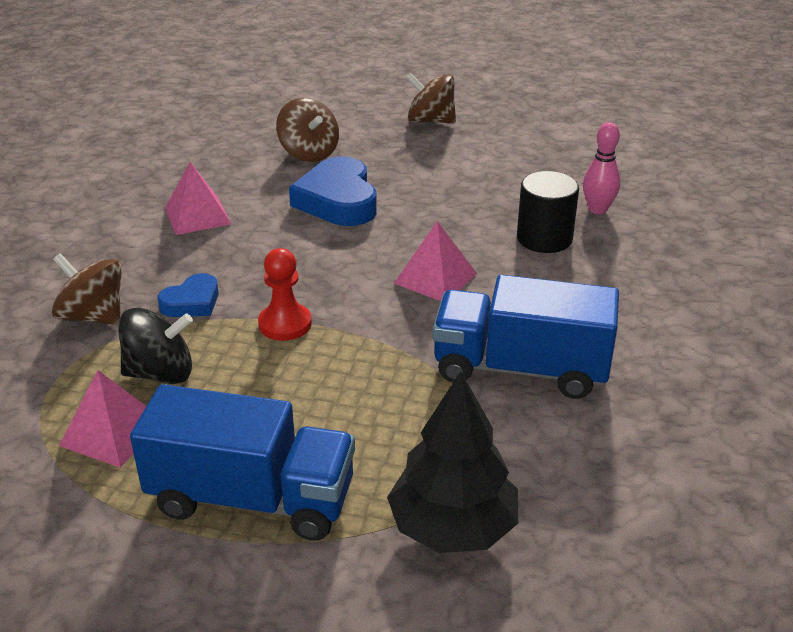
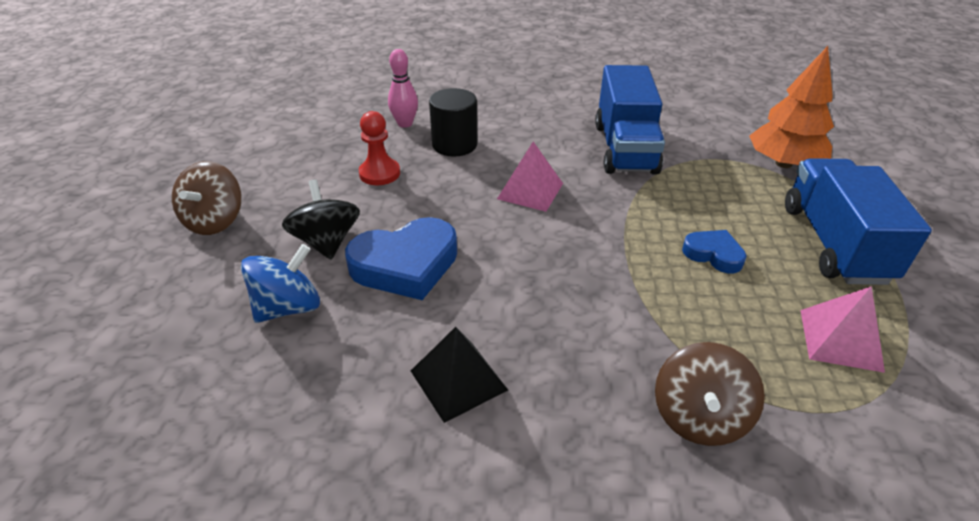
camera: 100 degrees left, 5 degrees up
black spinning top [118,308,193,384] -> black spinning top moved to [282,180,360,260]
blue heart [157,273,219,317] -> blue heart moved to [682,230,747,273]
pink pyramid [165,162,231,235] -> black pyramid [411,327,508,423]
red pawn [258,248,312,341] -> red pawn moved to [359,111,400,185]
brown spinning top [276,98,339,162] -> blue spinning top [241,244,320,323]
black tree [387,371,518,553] -> orange tree [749,46,834,168]

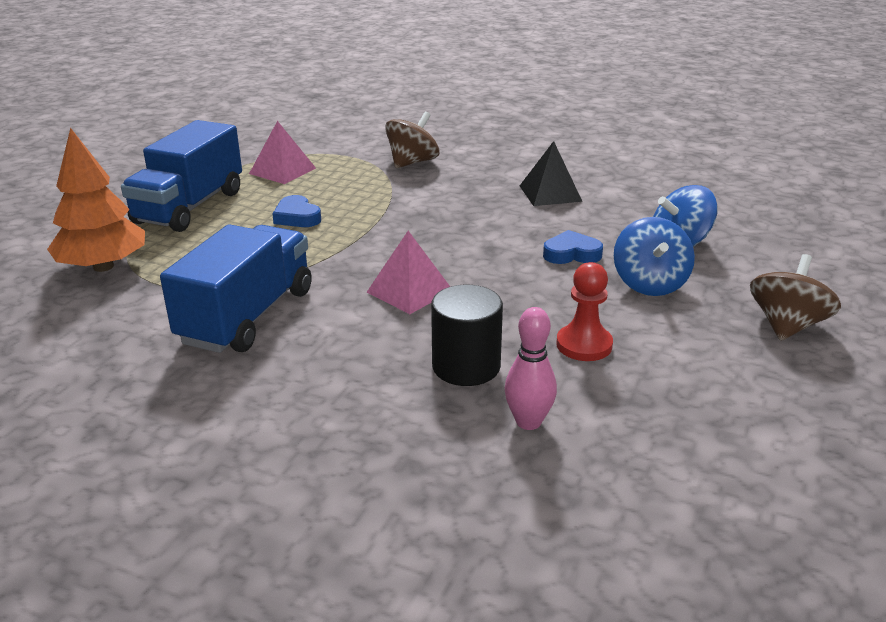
camera: 160 degrees left, 10 degrees down
black spinning top [282,180,360,260] -> blue spinning top [614,217,695,296]
blue heart [345,217,457,300] -> blue heart [543,230,603,264], size x0.55

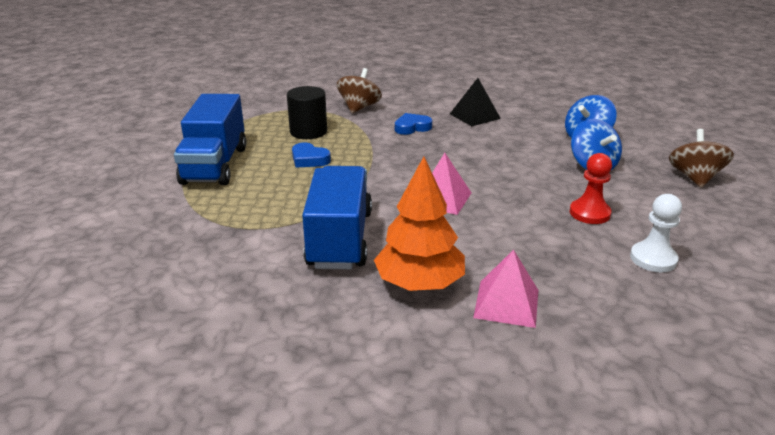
camera: 20 degrees left, 0 degrees up
orange tree [47,128,145,272] -> orange tree moved to [374,157,465,291]
pink pyramid [249,121,316,184] -> pink pyramid moved to [473,249,538,328]
black cylinder [431,285,503,386] -> black cylinder moved to [287,86,327,139]
pink bowling pin [505,307,557,430] -> none
blue heart [543,230,603,264] -> blue heart moved to [395,113,432,135]
none -> white pawn [630,194,682,272]

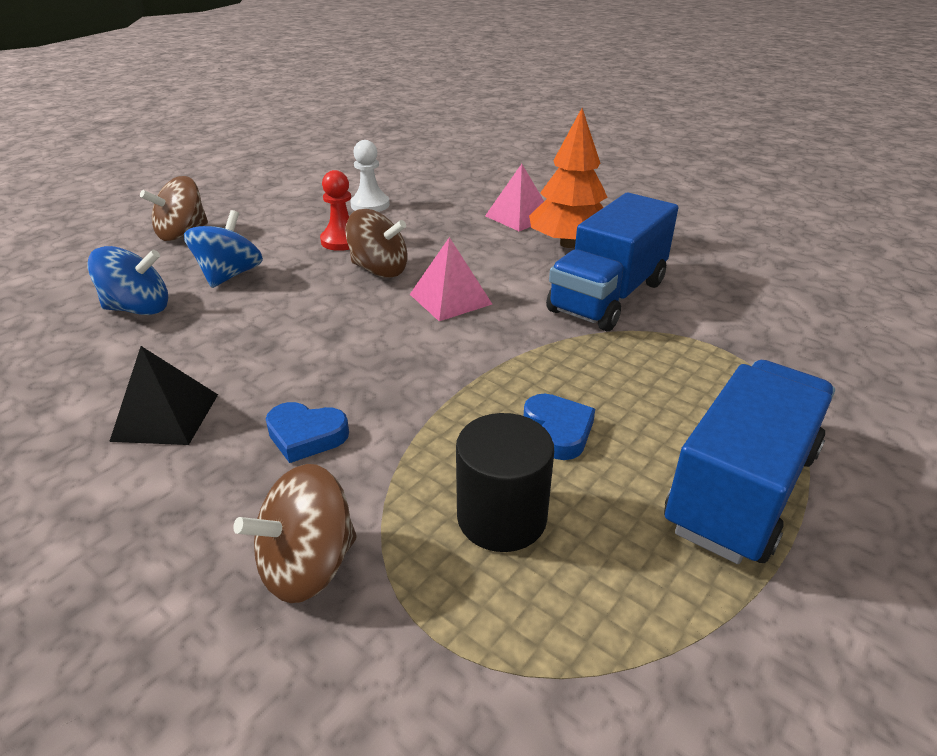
camera: 145 degrees left, 5 degrees up
none -> brown spinning top [345,209,408,278]

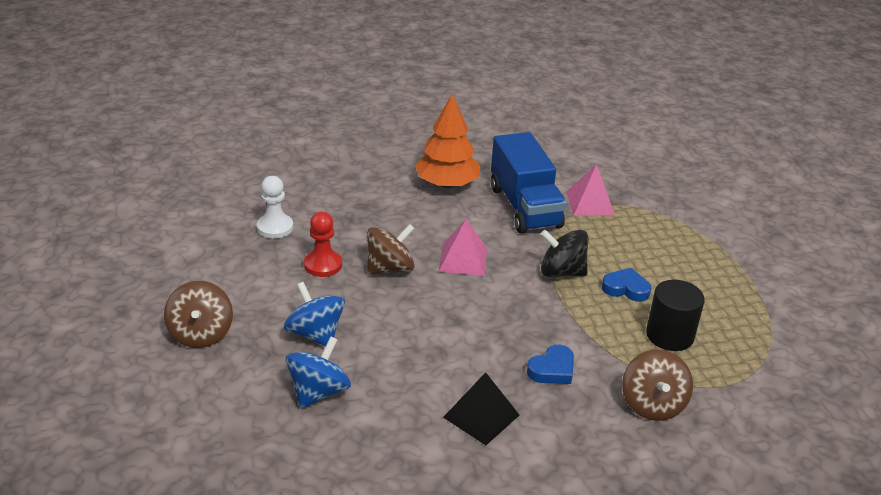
camera: 55 degrees left, 0 degrees up
pink pyramid [485,164,544,231] -> pink pyramid moved to [566,164,615,216]
blue truck [664,360,835,564] -> none
none -> black spinning top [541,230,588,277]

